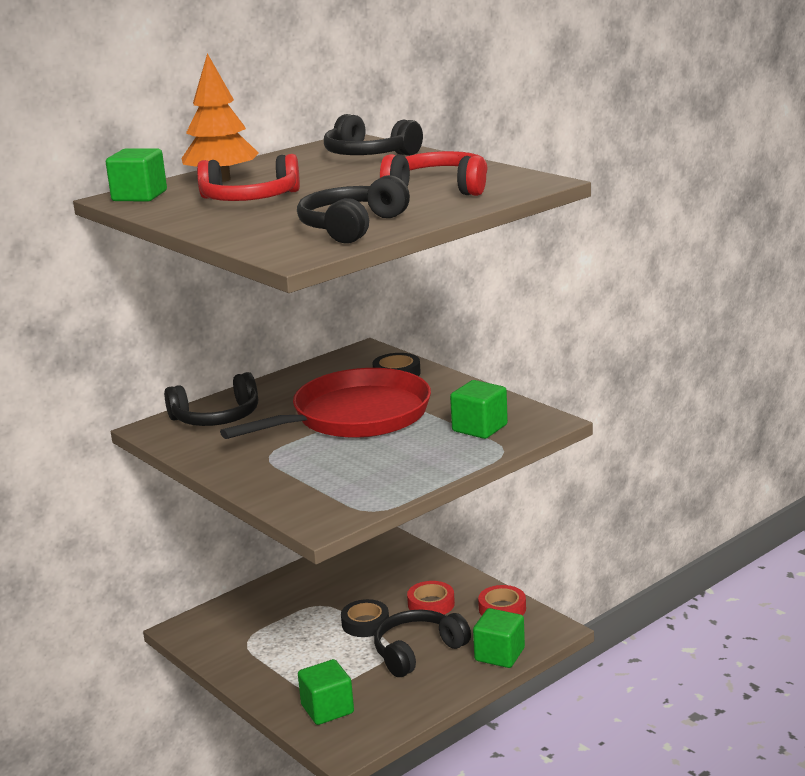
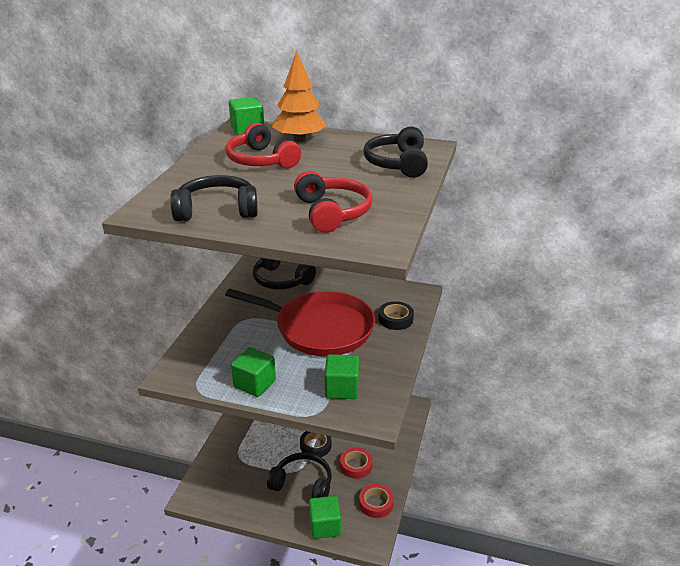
camera: 55 degrees right, 10 degrees up
green cube [298,659,354,725] -> green cube moved to [231,347,276,397]

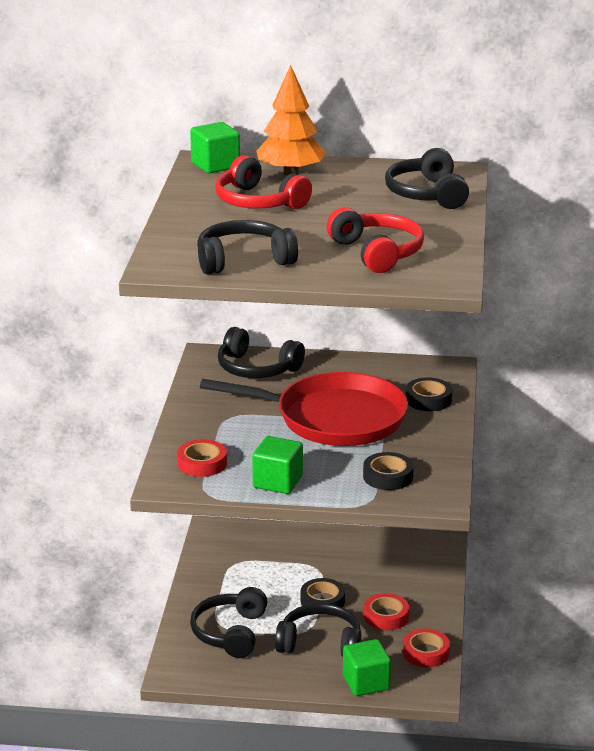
camera: 10 degrees left, 5 degrees down
green cube [325,354,359,399] -> black tape [363,452,414,490]
none -> red tape [177,439,227,477]
none -> black headphones [190,587,267,658]

